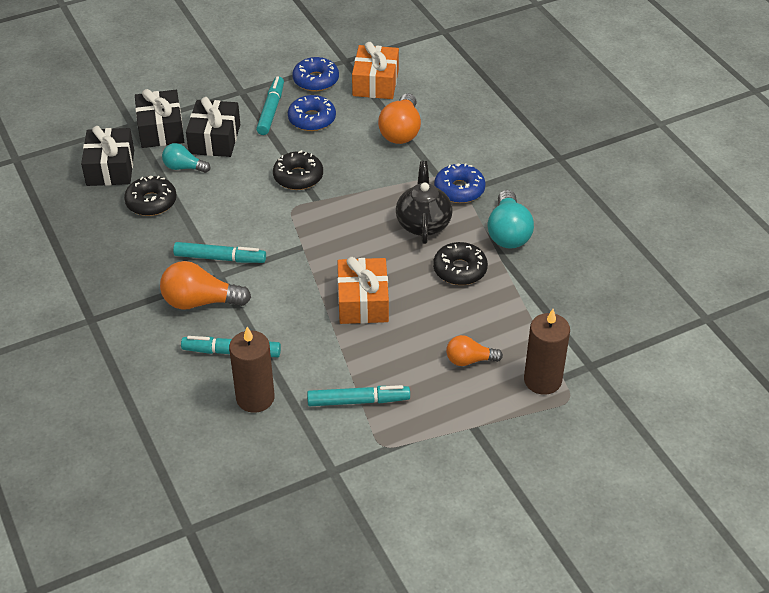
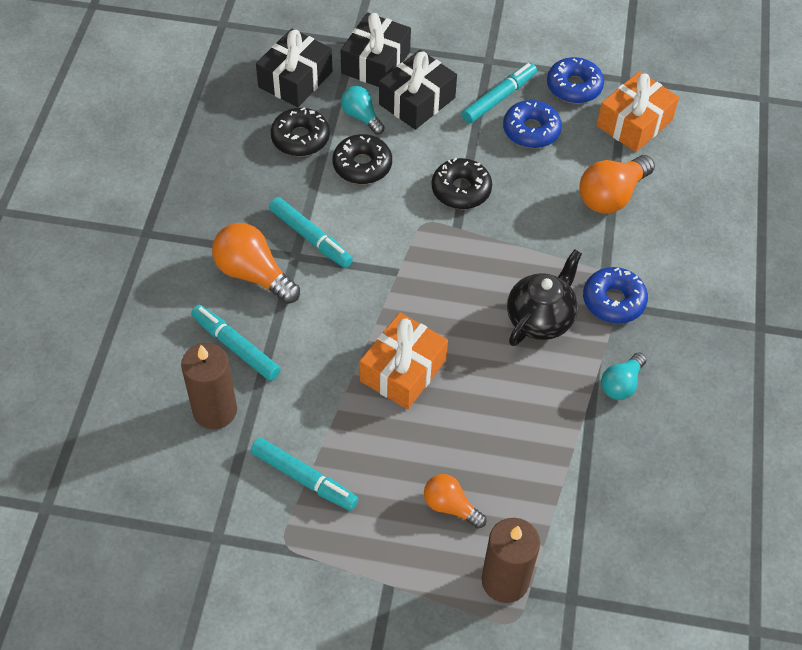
camera: 35 degrees right, 10 degrees up
black donut [433,242,488,285] -> black donut moved to [332,134,392,184]
turquoise light bulb [487,190,534,249] -> turquoise light bulb [601,352,647,400], size x0.61

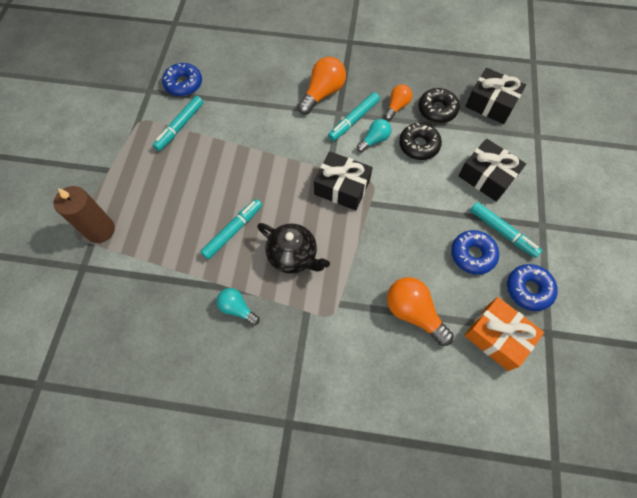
camera: 90 degrees right, 10 degrees up
brown candle [181,343,237,429] -> none
turquoise marker [191,305,281,381] -> turquoise marker moved to [200,199,262,260]
black gift [341,13,411,87] -> black gift moved to [314,151,373,211]
turquoise light bulb [341,86,385,135] -> turquoise light bulb moved to [357,119,392,152]
orange gift [360,312,448,409] -> none
orange light bulb [424,474,487,529] -> orange light bulb moved to [384,84,412,121]
black donut [431,158,492,209] -> none
blue donut [583,267,648,324] -> blue donut moved to [162,63,202,96]

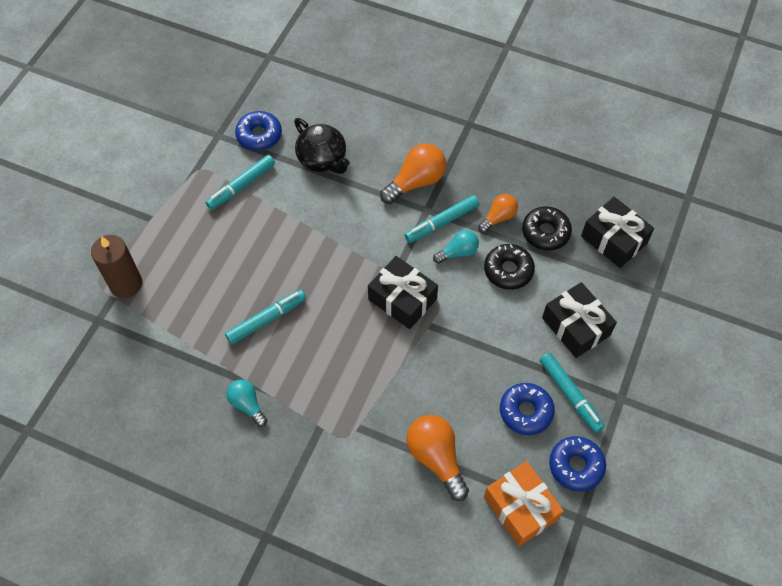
camera: 15 degrees right, 5 degrees down
black teapot [257,223,330,274] -> black teapot moved to [294,118,350,174]

